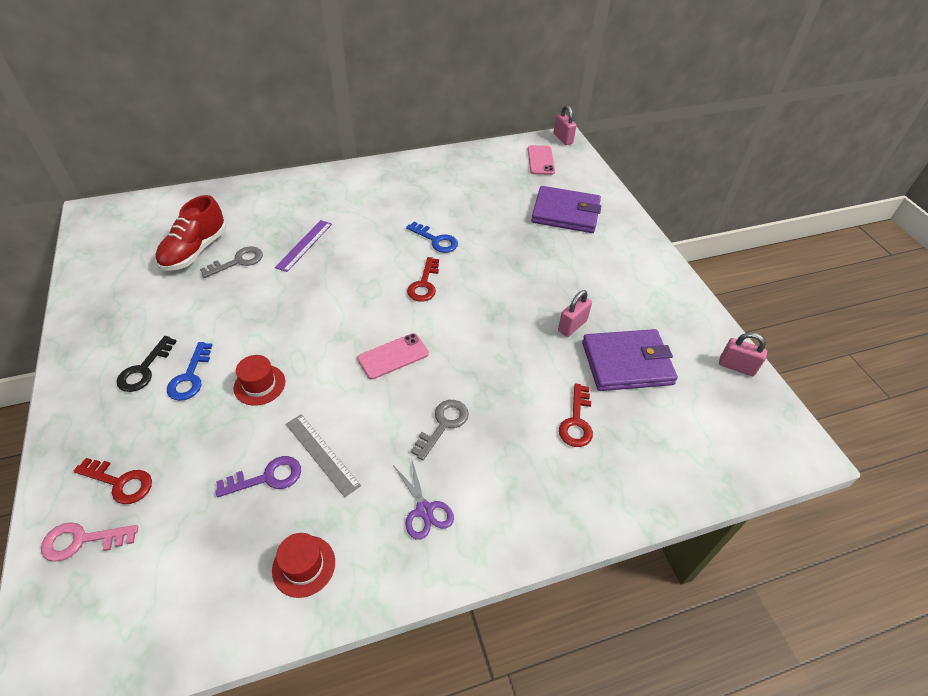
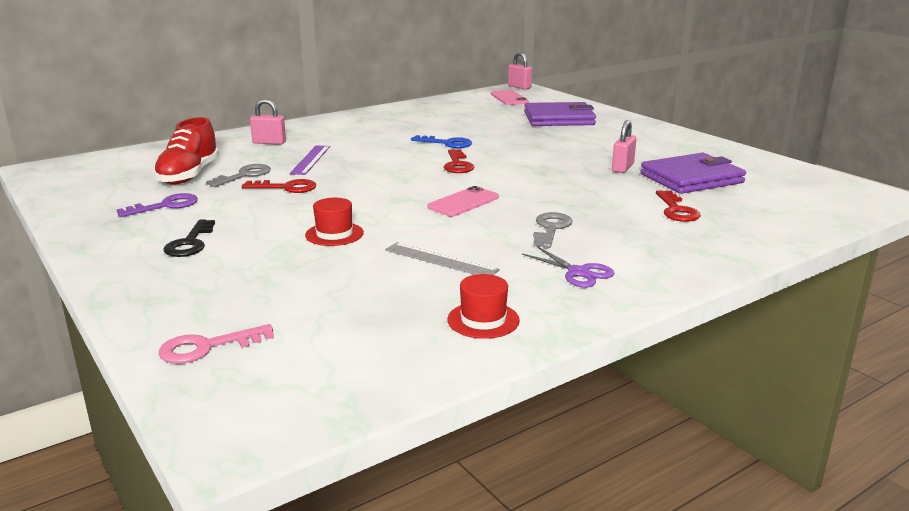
camera: 15 degrees left, 25 degrees down
red key [74,458,152,504] -> red key moved to [242,179,316,193]
blue key [167,342,213,401] -> none
purple key [216,456,301,497] -> purple key moved to [116,193,198,217]
pink padlock [719,332,767,376] -> pink padlock moved to [250,99,286,145]

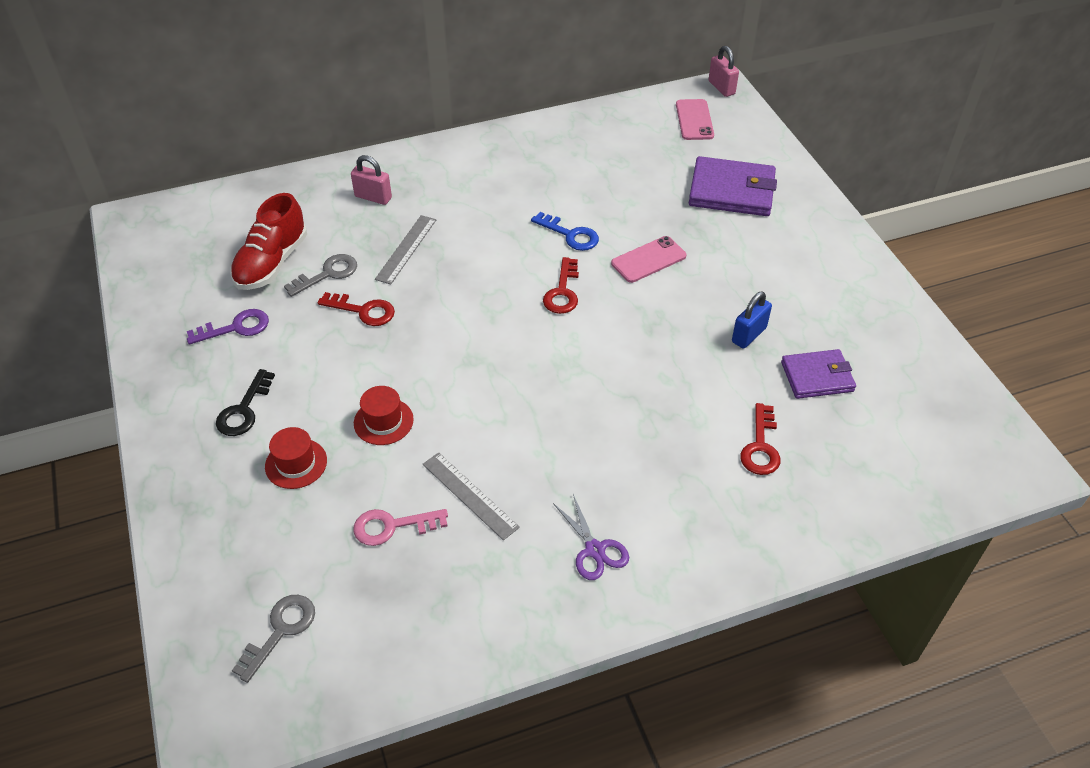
camera: 15 degrees right, 25 degrees up
pink key [159,324,274,364] -> pink key moved to [353,509,448,546]
purple ruler [289,145,330,175] -> grey ruler [375,215,436,284]
pink phone [427,186,499,217] -> pink phone moved to [611,236,687,283]
red hat [447,274,520,339] -> red hat moved to [265,427,327,489]
grey key [533,212,573,248] -> grey key moved to [232,595,315,683]
pink padlock [612,120,637,173] -> blue padlock [732,291,772,349]
purple wallet [640,153,746,194] -> purple wallet [781,349,856,399], size x0.65

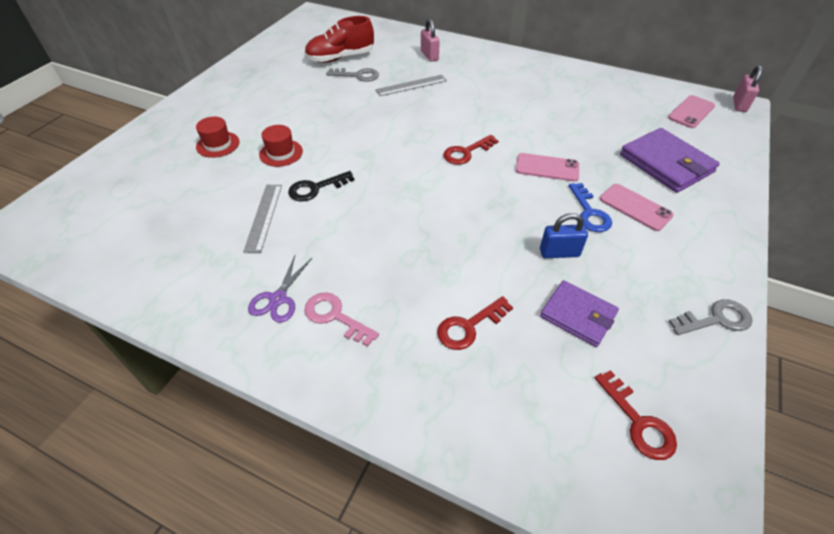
camera: 45 degrees right, 0 degrees up
purple key [187,309,269,345] -> none
black key [216,369,275,436] -> black key moved to [288,171,355,202]
grey key [232,595,315,683] -> grey key moved to [668,299,752,335]
red key [317,292,395,326] -> red key moved to [595,370,677,460]
pink key [353,509,448,546] -> pink key moved to [304,292,379,347]
blue key [531,212,599,251] -> blue key moved to [569,183,612,232]
none -> pink phone [600,184,674,231]

